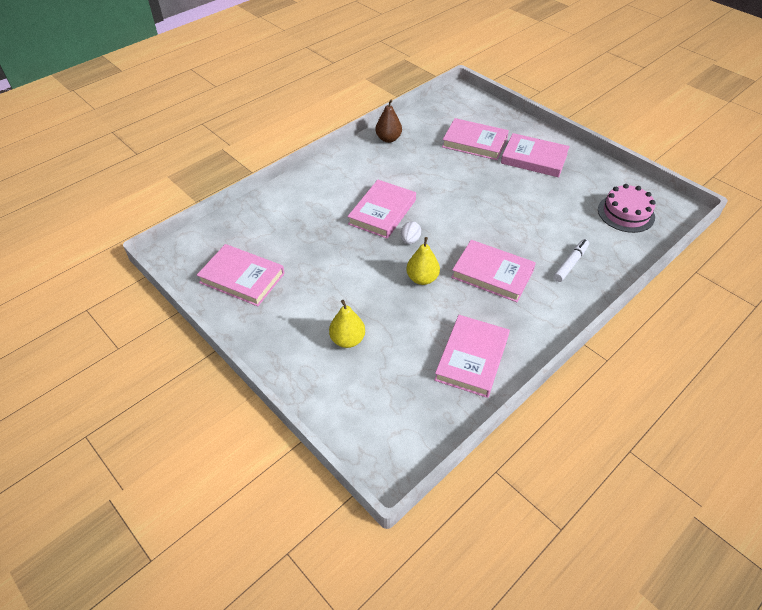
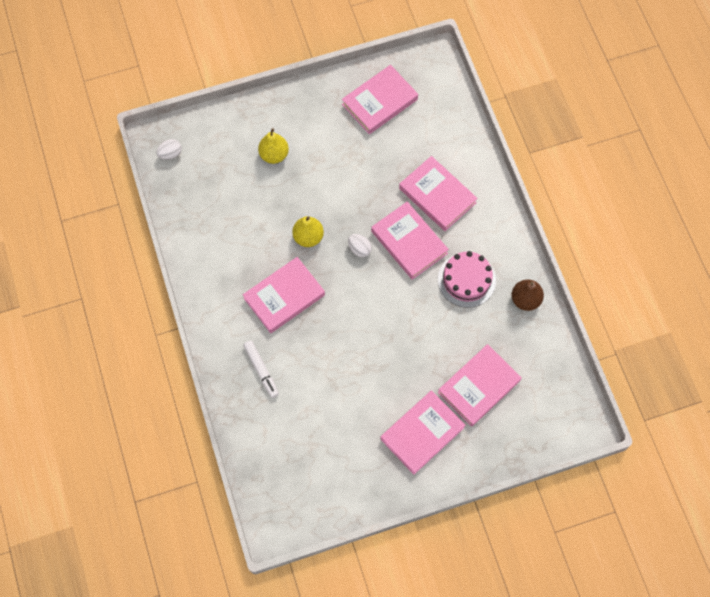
camera: 115 degrees right, 20 degrees up
pink book [434,315,510,398] -> pink book moved to [399,156,478,231]
pink cake [598,184,656,233] -> pink cake moved to [438,251,496,308]
none -> white egg [156,139,182,160]

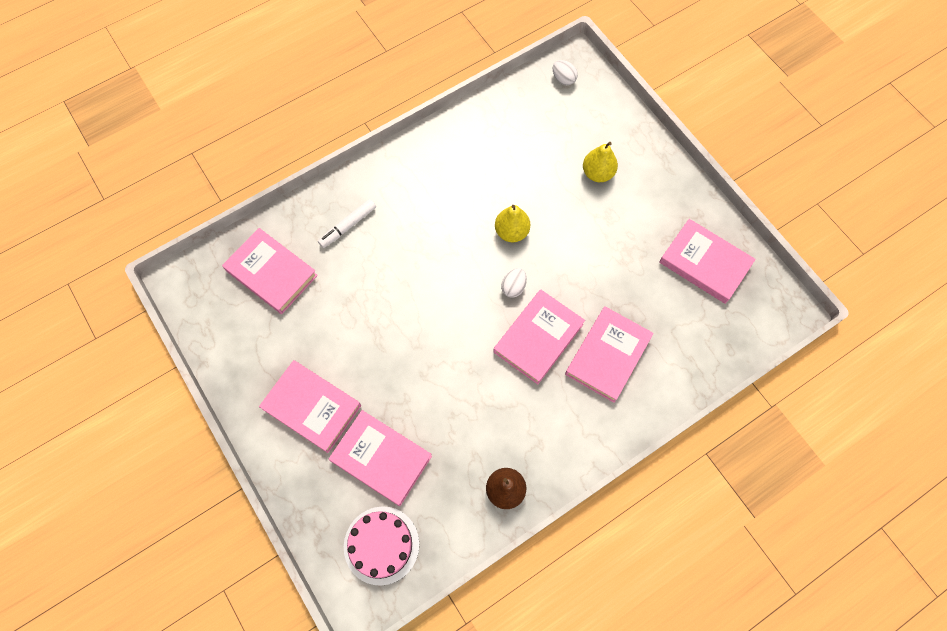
camera: 75 degrees right, 0 degrees up
pink book [243,257,325,333] -> pink book moved to [222,228,318,314]
pink cake [438,251,496,308] -> pink cake moved to [344,506,419,586]

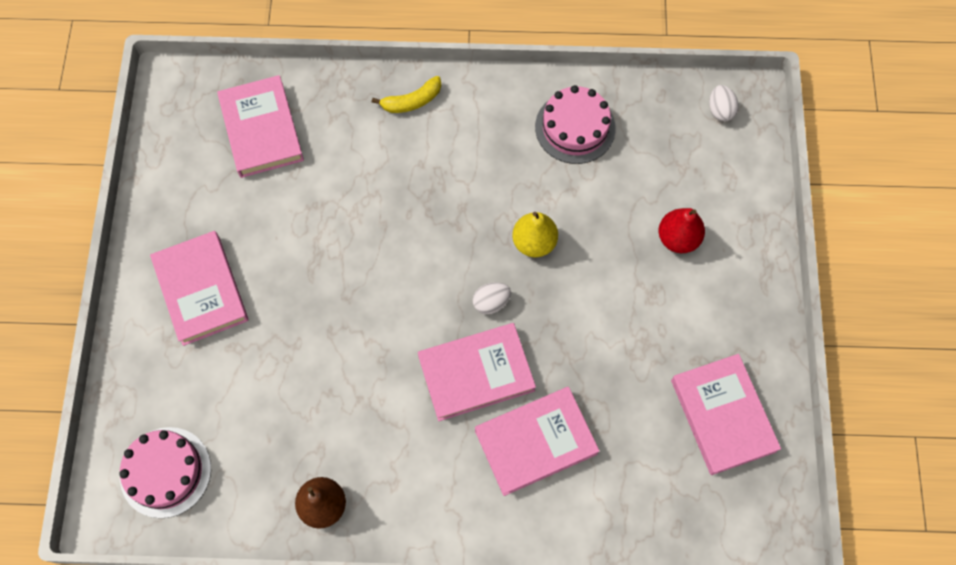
camera: 35 degrees right, 0 degrees up
white marker [318,199,376,248] -> none
pink book [329,410,432,506] -> none
yellow pear [583,142,618,182] -> red pear [659,208,705,253]
none -> yellow banana [372,76,441,113]
none -> pink cake [535,85,616,164]

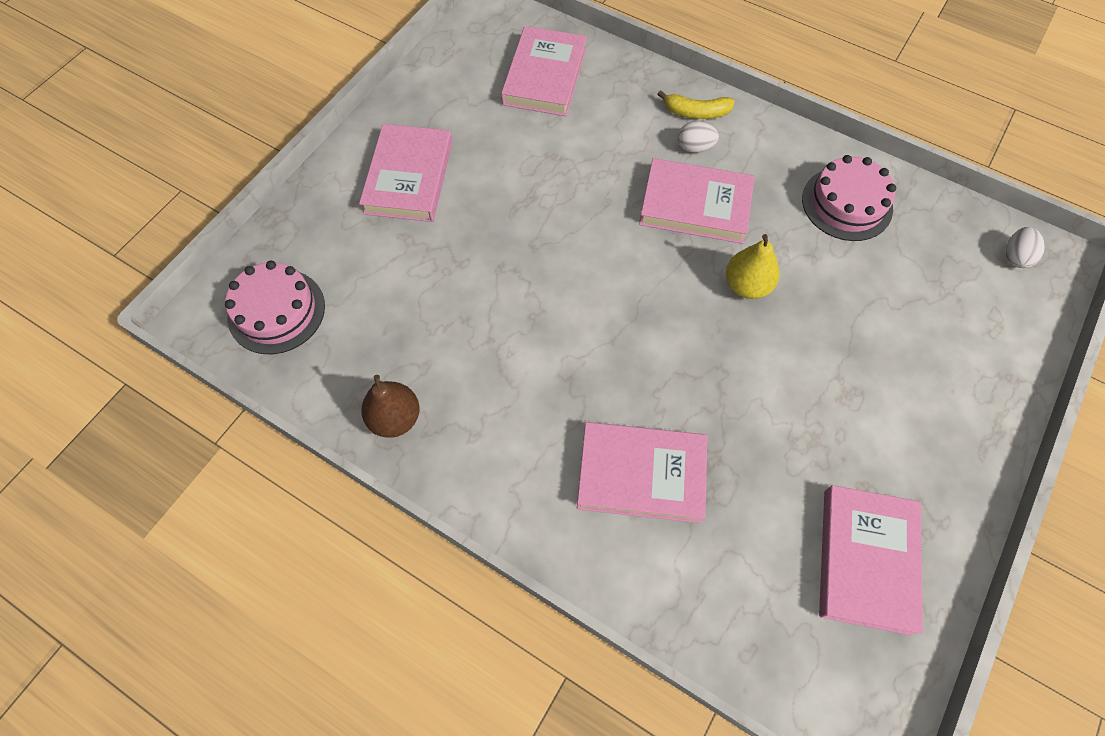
camera: 30 degrees right, 5 degrees down
pink book [418,323,536,421] -> pink book moved to [639,158,755,244]
white egg [473,282,511,314] -> white egg moved to [677,121,719,153]
red pear [659,208,705,253] -> none

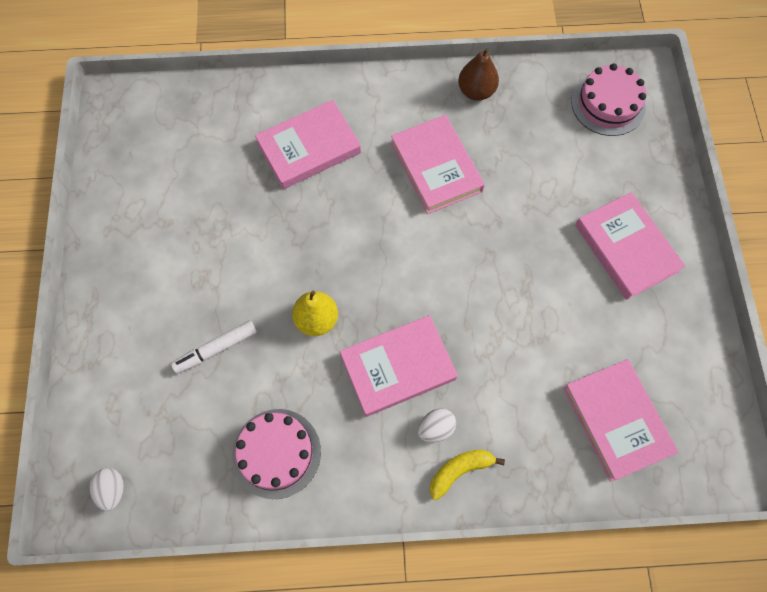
camera: 145 degrees right, 5 degrees up
pink book [819,485,923,636] -> pink book moved to [391,115,485,214]
none -> white marker [171,320,257,374]

